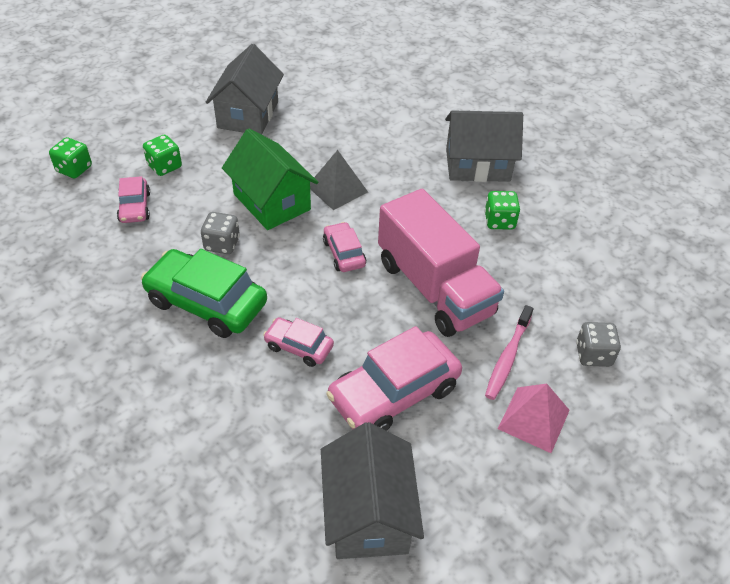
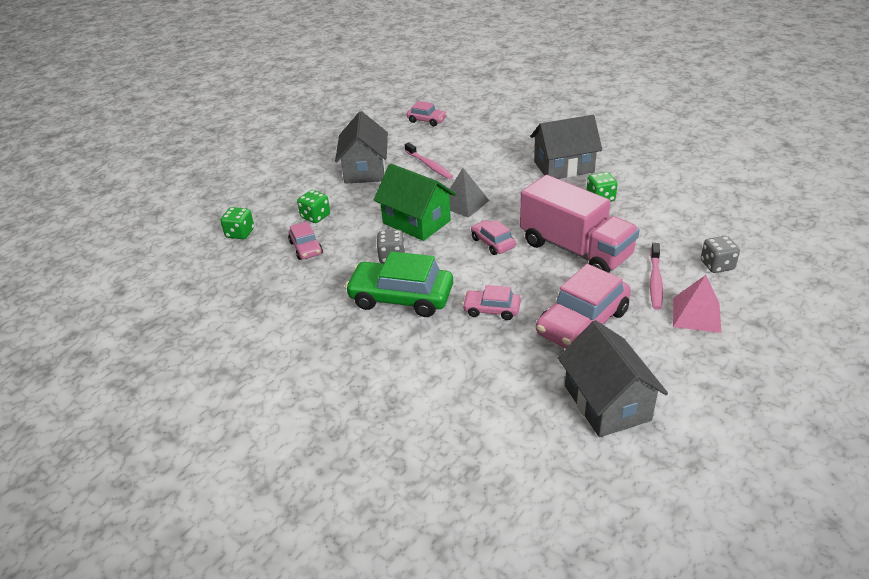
camera: 10 degrees left, 10 degrees down
none -> pink toothbrush [405,142,453,179]
none -> pink car [406,101,447,126]

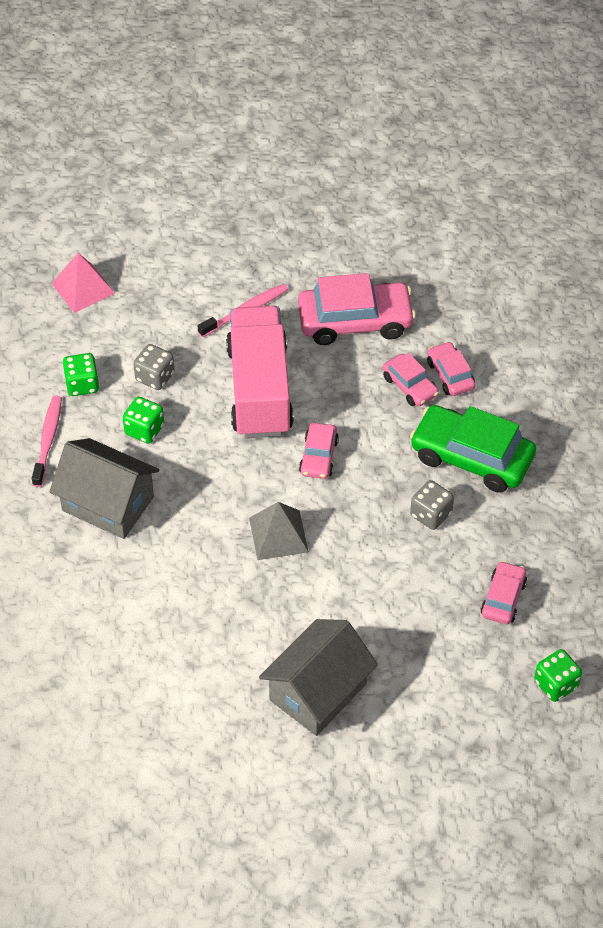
camera: 140 degrees left, 15 degrees up
green dice [297,190,330,223] -> green dice moved to [62,353,99,396]
green car [345,251,453,317] -> green car turned 150 degrees clockwise [410,405,536,493]
green house [374,163,456,241] -> none
pink toothbrush [405,142,453,179] -> pink toothbrush moved to [32,396,62,487]
pink car [406,101,447,126] -> pink car moved to [427,342,476,396]
grey house [558,320,668,437] -> none
pink pyramid [673,275,721,333] -> pink pyramid moved to [51,253,115,313]
grey dice [701,236,740,273] -> grey dice moved to [133,344,174,390]

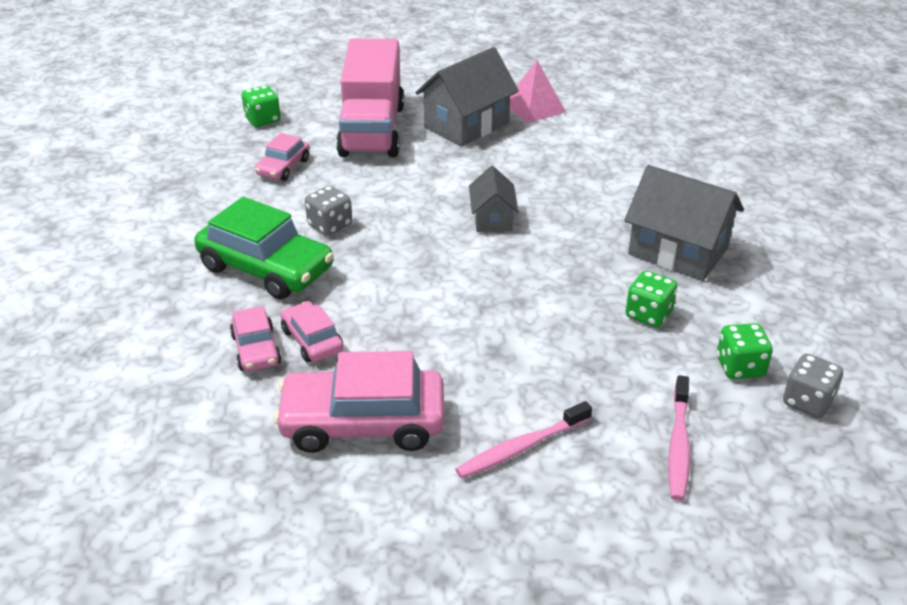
camera: 175 degrees left, 15 degrees down
pink toothbrush [32,396,62,487] -> pink toothbrush moved to [668,375,690,501]
pink pyramid [51,253,115,313] -> pink pyramid moved to [510,60,566,123]
grey dice [133,344,174,390] -> grey dice moved to [783,354,843,418]
pink truck [226,305,294,438] -> pink truck moved to [336,39,404,157]
grey pyramid [249,502,309,560] -> grey house [469,166,519,232]
pink car [299,423,339,479] -> none

